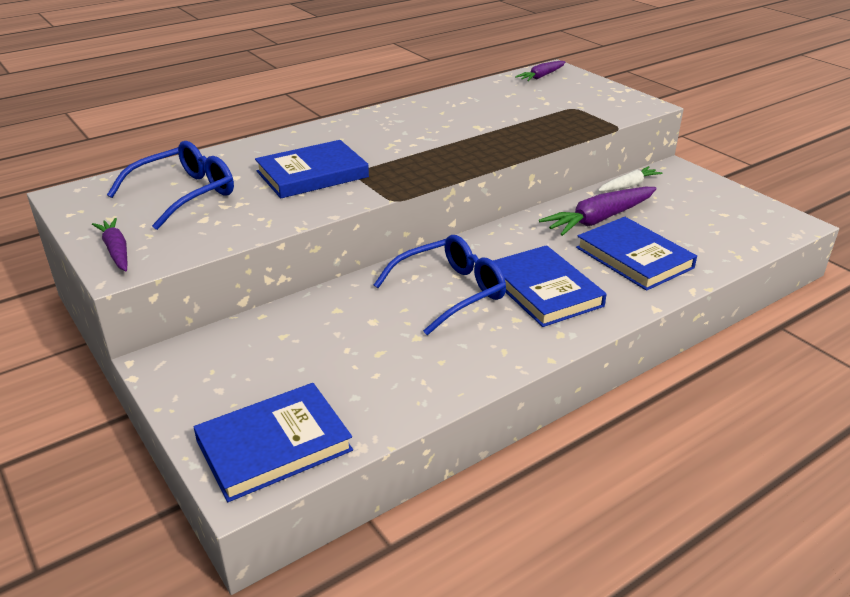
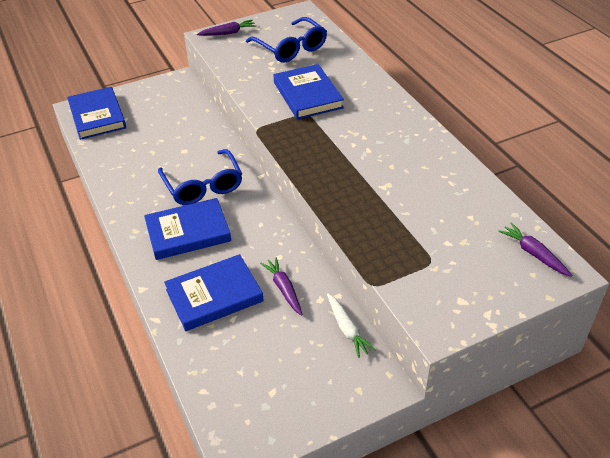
camera: 100 degrees right, 10 degrees up
purple carrot [539,187,657,236] -> purple carrot [260,257,303,315], size x0.59

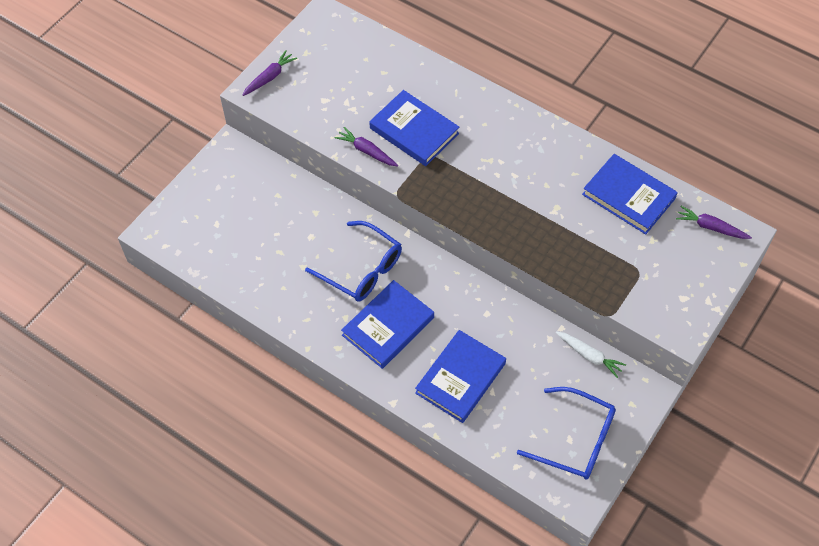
camera: 30 degrees left, 15 degrees up
blue book [67,87,126,140] -> blue book moved to [582,154,678,234]
blue glasses [246,17,327,63] -> blue glasses moved to [517,387,616,480]
purple carrot [260,257,303,315] -> purple carrot moved to [335,127,398,166]

